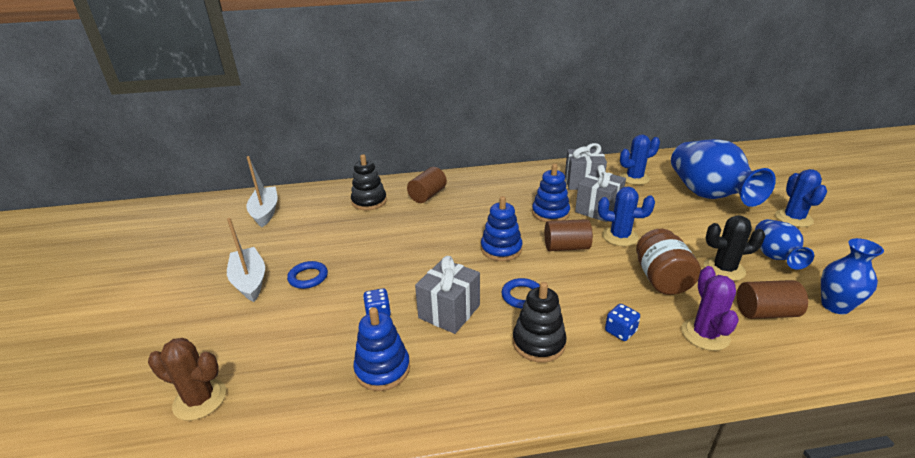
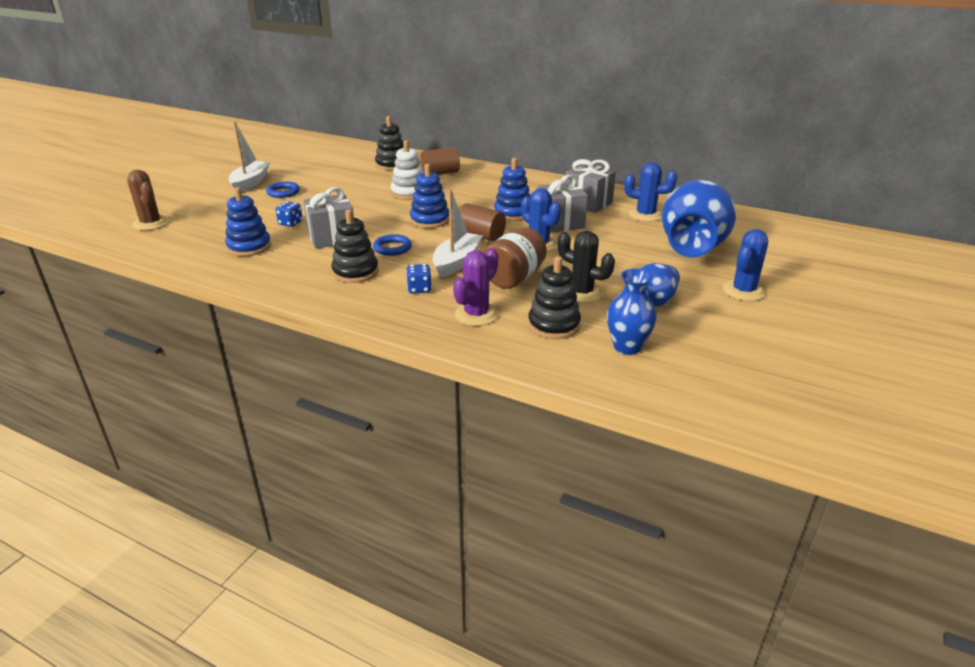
camera: 35 degrees right, 0 degrees up
white boat [246,156,278,227] -> white boat moved to [432,189,482,278]
brown cylinder [736,280,808,319] -> black stacking toy [528,256,581,339]
none -> white stacking toy [391,140,423,200]

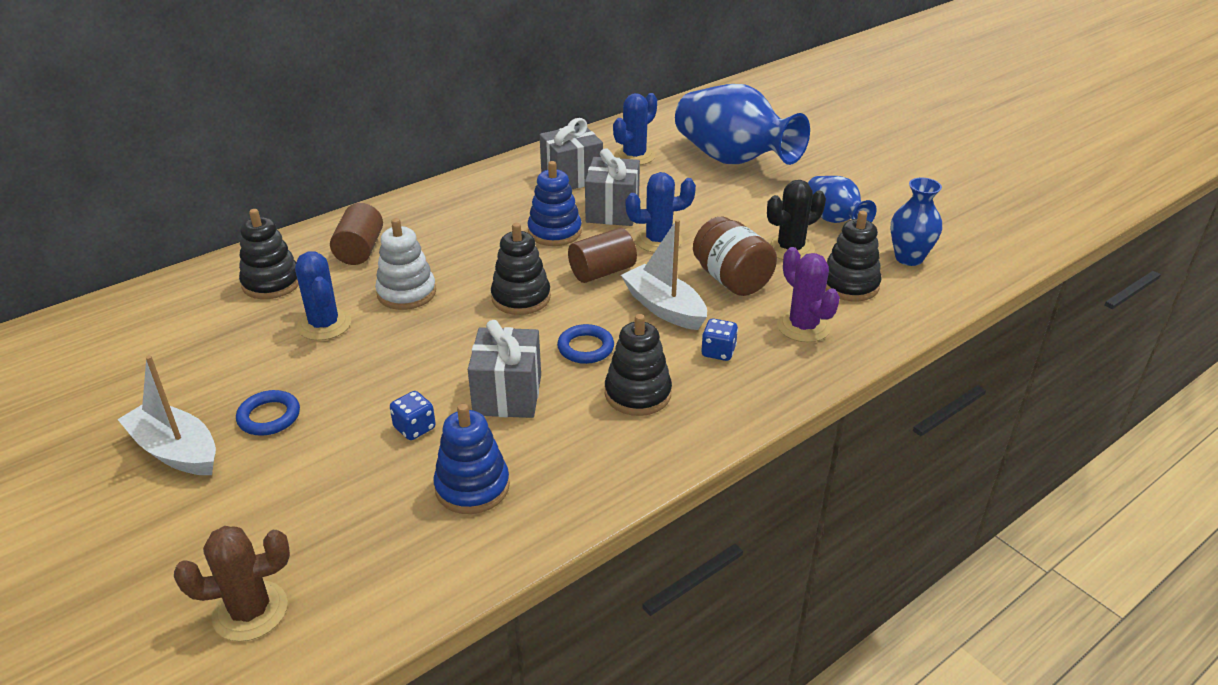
camera: 65 degrees left, 5 degrees up
blue stacking toy [410,164,449,228] -> black stacking toy [491,223,551,315]
blue cactus [723,229,768,301] -> blue cactus moved to [295,251,351,341]

